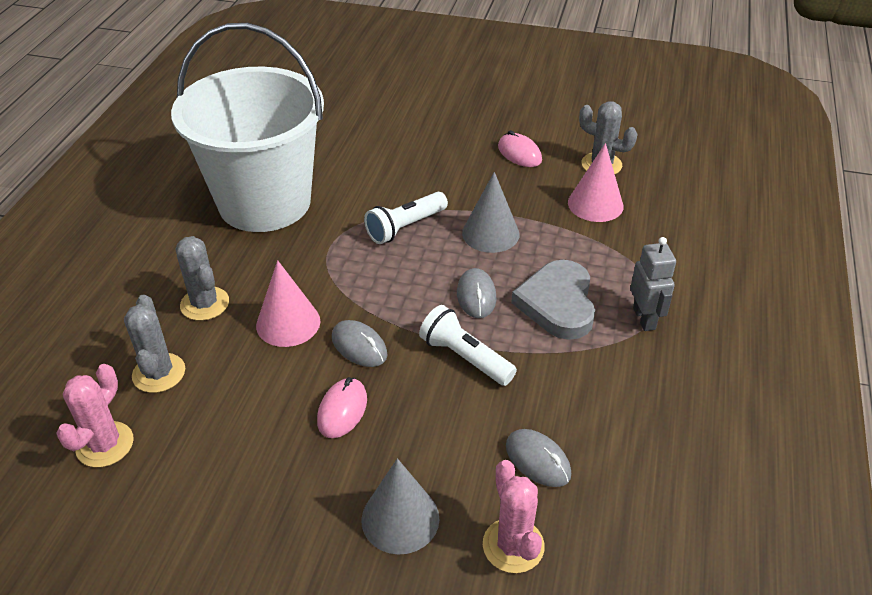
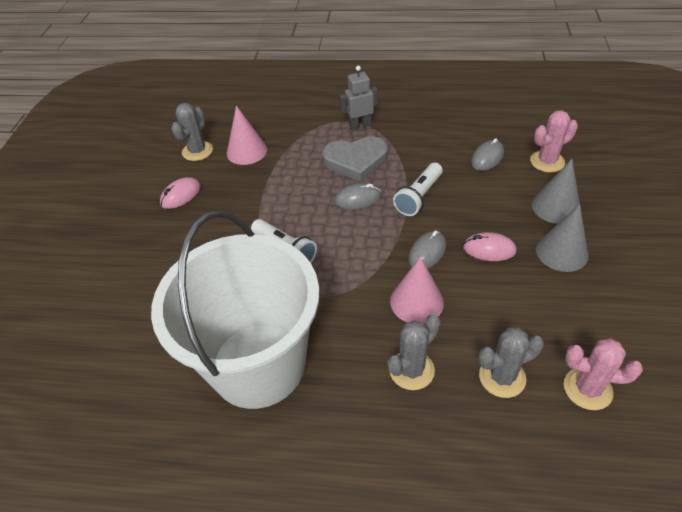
camera: 95 degrees left, 5 degrees up
grey cone [462,172,519,253] -> grey cone moved to [536,204,589,272]

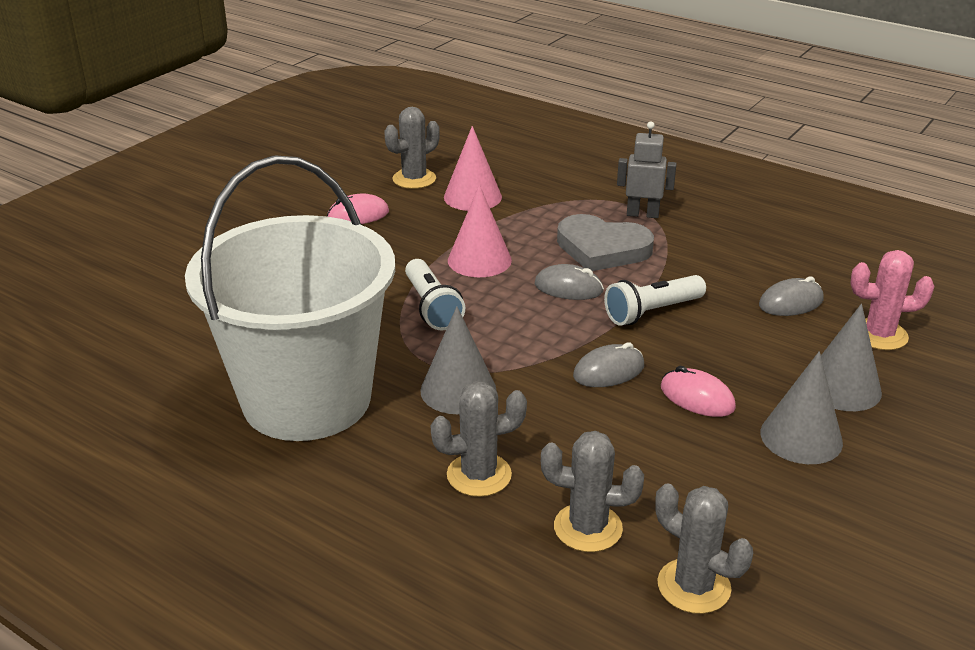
camera: 25 degrees right, 15 degrees down
pink cone [390,256,444,324] -> pink cone moved to [448,185,512,277]
pink cactus [564,338,643,410] -> grey cactus [655,483,753,614]
none -> grey cone [420,307,497,414]

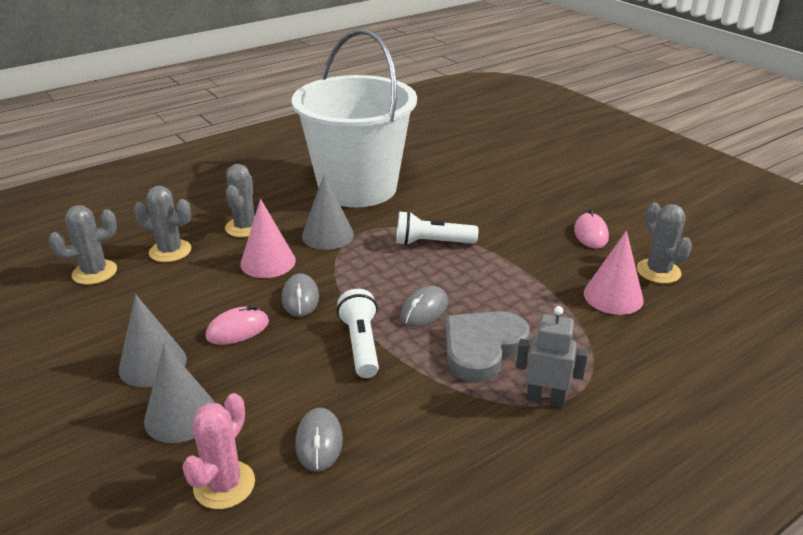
camera: 110 degrees right, 0 degrees up
pink cone [448,185,512,277] -> pink cone moved to [241,199,296,278]
grey cactus [541,431,644,552] -> grey cactus turned 75 degrees clockwise [133,186,191,262]
grey robot [617,122,676,218] -> grey robot turned 105 degrees counterclockwise [516,306,588,407]

